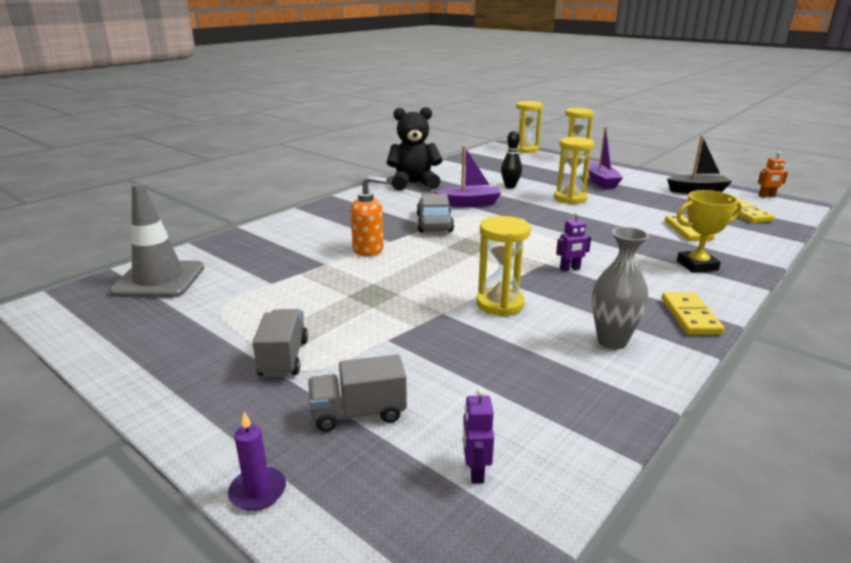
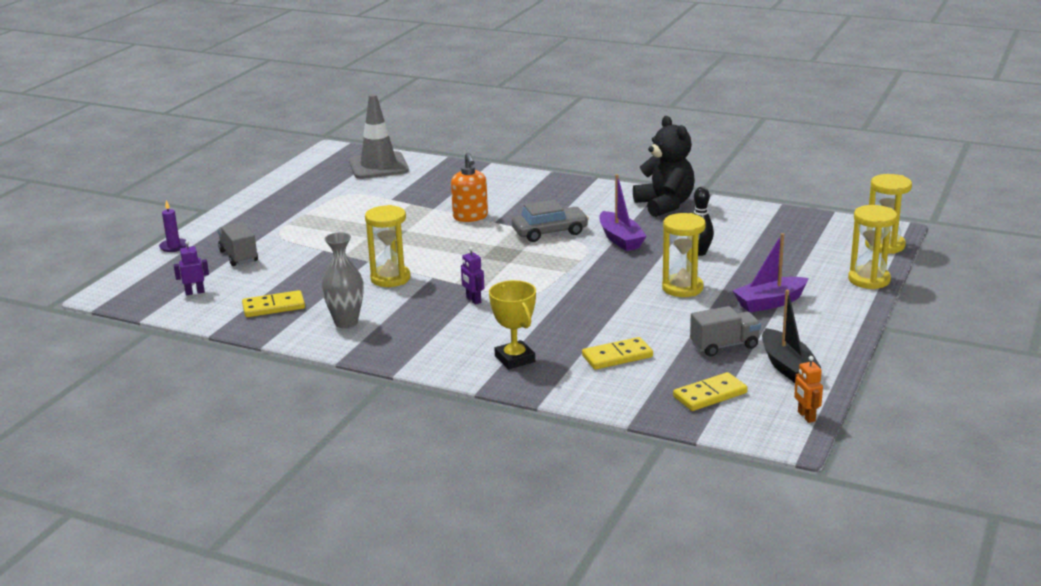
camera: 75 degrees right, 0 degrees up
grey truck [253,309,308,377] -> grey truck moved to [690,306,761,356]
yellow domino [662,292,724,334] -> yellow domino moved to [242,290,305,317]

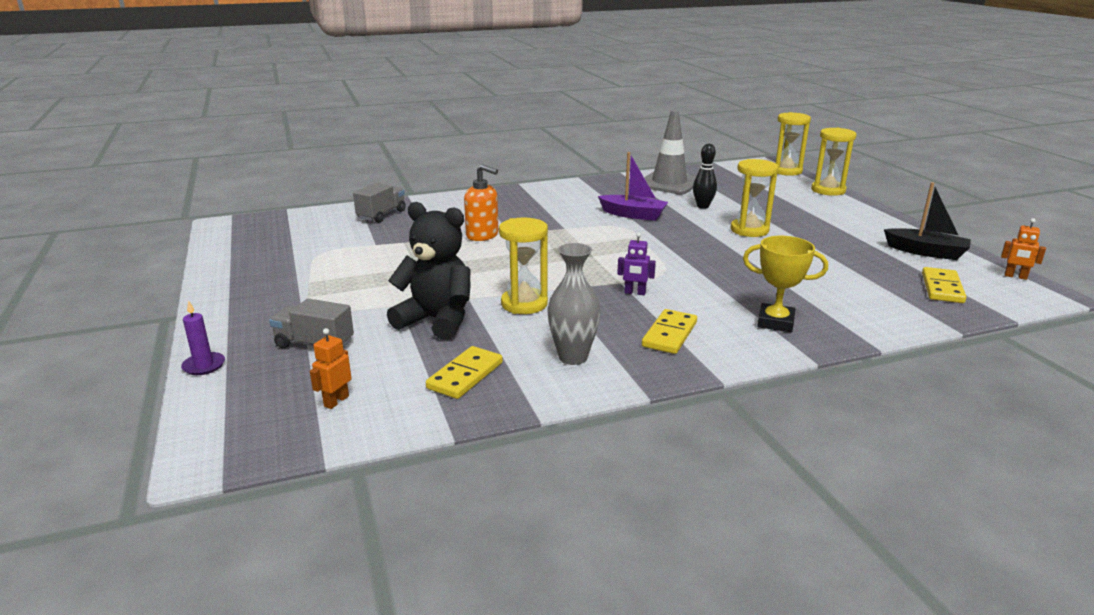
camera: 45 degrees left, 0 degrees up
purple robot [174,240,209,295] -> orange robot [310,328,351,409]
grey traffic cone [349,94,409,179] -> grey traffic cone moved to [644,110,696,194]
grey car [512,199,589,242] -> none
yellow domino [582,337,653,370] -> yellow domino moved to [642,309,697,354]
black teddy bear [633,116,695,217] -> black teddy bear moved to [387,202,471,340]
grey truck [690,306,761,356] -> grey truck moved to [353,183,406,223]
purple boat [732,233,809,312] -> none

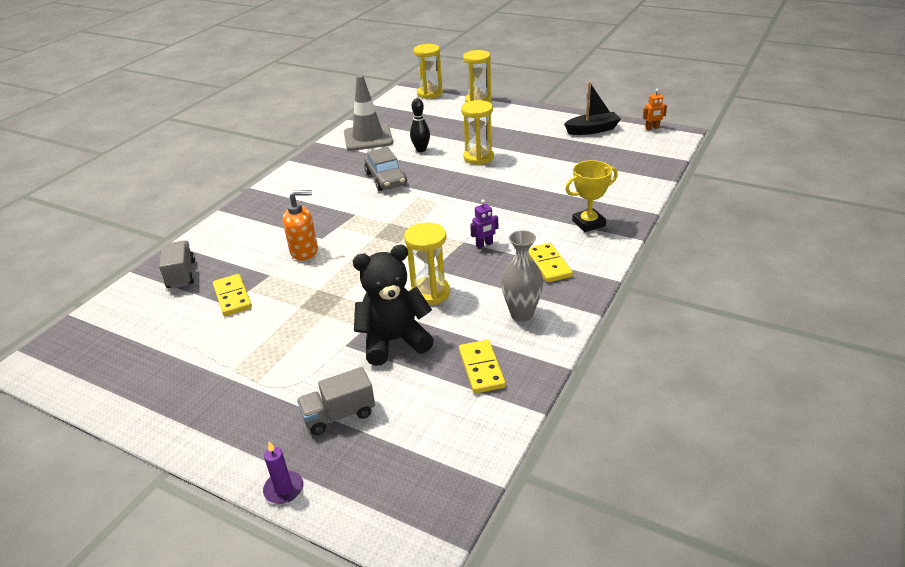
camera: 40 degrees left, 10 degrees up
orange robot [310,328,351,409] -> none
purple boat [598,152,668,221] -> grey car [365,147,407,191]
yellow domino [922,267,967,303] -> yellow domino moved to [213,274,252,316]

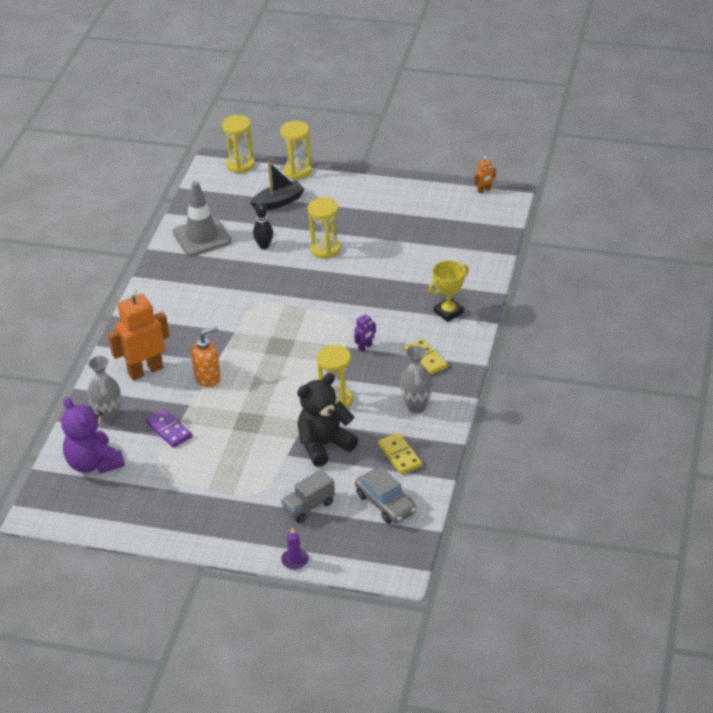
camera: 15 degrees left, 5 degrees up
grey truck [159,240,195,288] -> grey vase [88,356,121,423]
yellow domino [213,274,252,316] -> purple domino [146,409,192,448]
grey car [365,147,407,191] -> grey car moved to [355,467,417,524]
black boat [564,82,621,135] -> black boat moved to [250,162,305,210]
none -> purple teddy bear [61,397,125,474]
none -> orange robot [108,289,169,381]

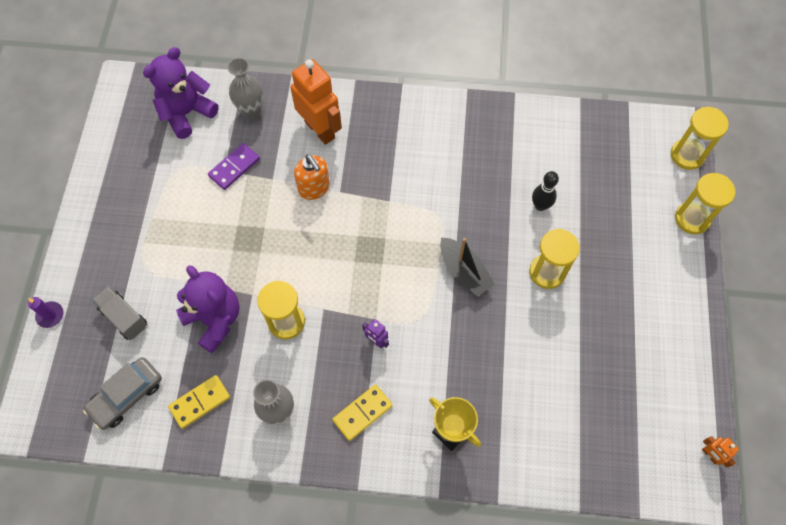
camera: 80 degrees right, 25 degrees up
grey traffic cone [173,181,231,256] -> none
black boat [250,162,305,210] -> black boat moved to [440,237,495,297]
black teddy bear [297,373,358,467] -> purple teddy bear [176,265,239,353]

